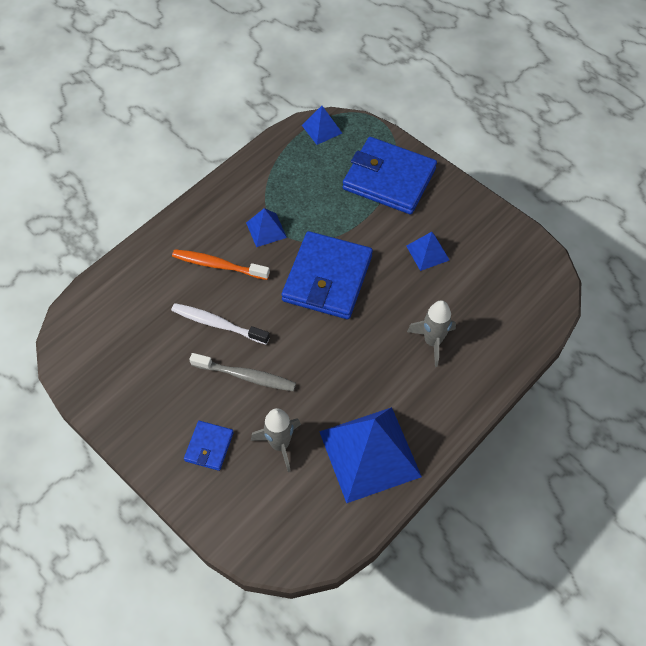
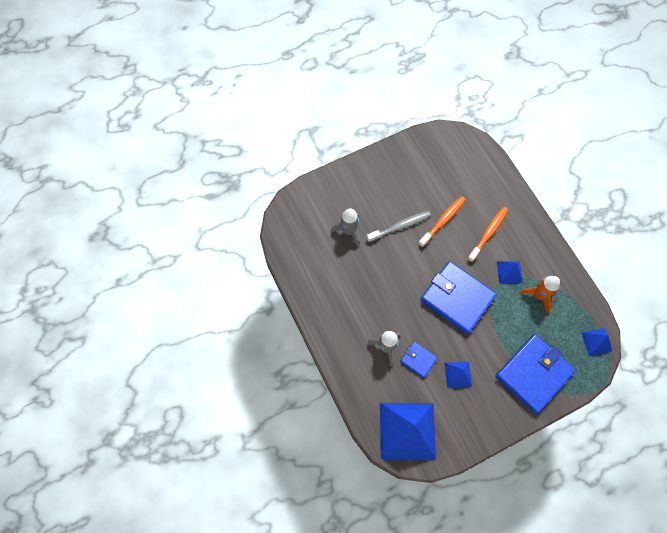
camera: 110 degrees right, 10 degrees up
white toothbrush [171,303,270,345] -> orange toothbrush [418,196,466,247]
blue wallet [184,421,234,471] -> blue wallet moved to [400,341,438,378]
grey toothbrush [189,353,296,391] -> grey toothbrush turned 150 degrees counterclockwise [366,211,431,242]
blue pyramid [319,407,422,503] -> blue pyramid moved to [380,403,436,459]
none -> orange rocket [519,276,560,313]

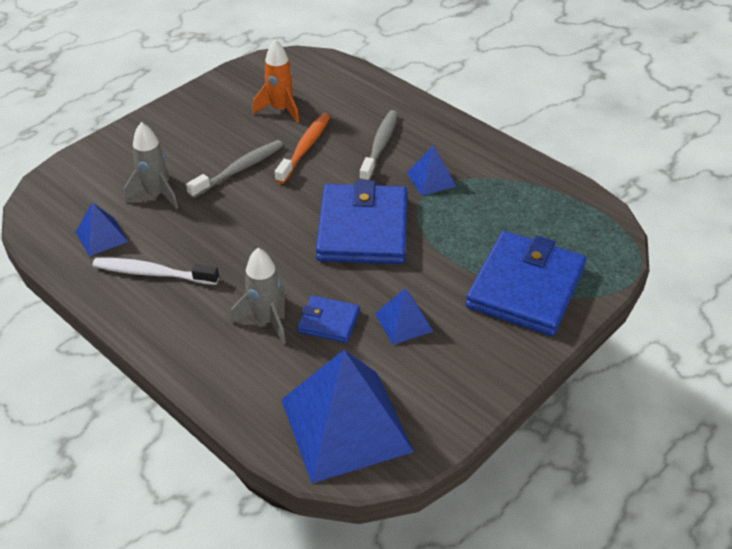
camera: 20 degrees left, 25 degrees down
blue wallet [420,261,497,334] -> blue wallet turned 75 degrees clockwise [316,180,407,264]
orange toothbrush [467,206,508,262] -> grey toothbrush [359,110,398,180]
orange rocket [519,276,560,313] -> orange rocket moved to [252,39,299,123]
blue pyramid [581,328,612,356] -> blue pyramid moved to [76,202,128,256]
none -> white toothbrush [92,258,219,285]

